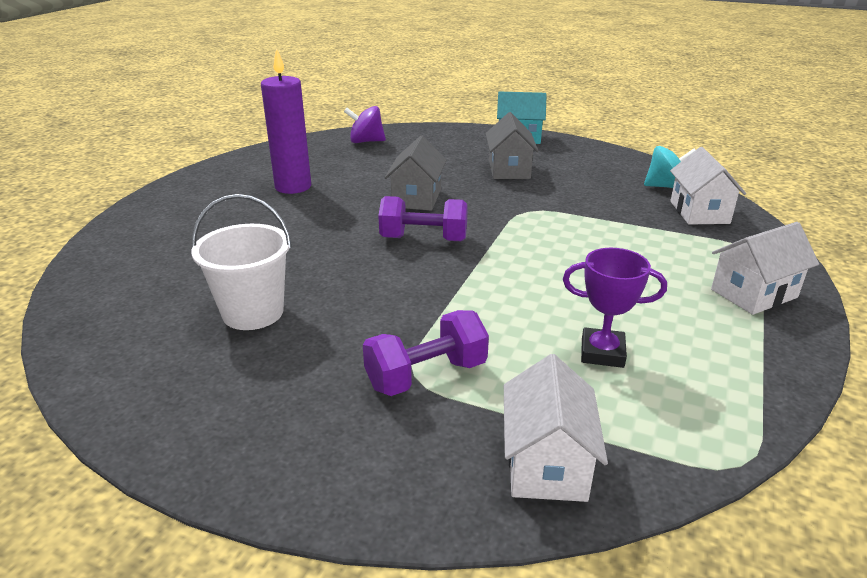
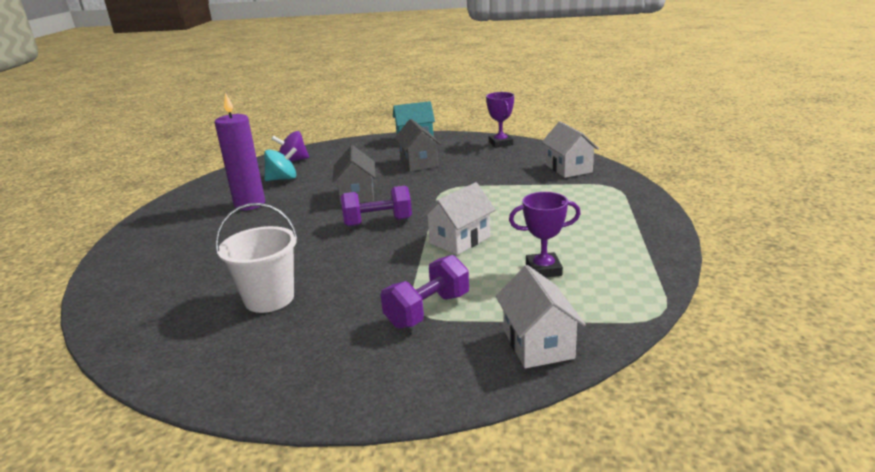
camera: 15 degrees left, 5 degrees down
turquoise spinning top [644,146,695,188] -> turquoise spinning top moved to [264,147,297,181]
white house [711,222,819,315] -> white house moved to [422,182,496,255]
none -> purple trophy [486,92,514,148]

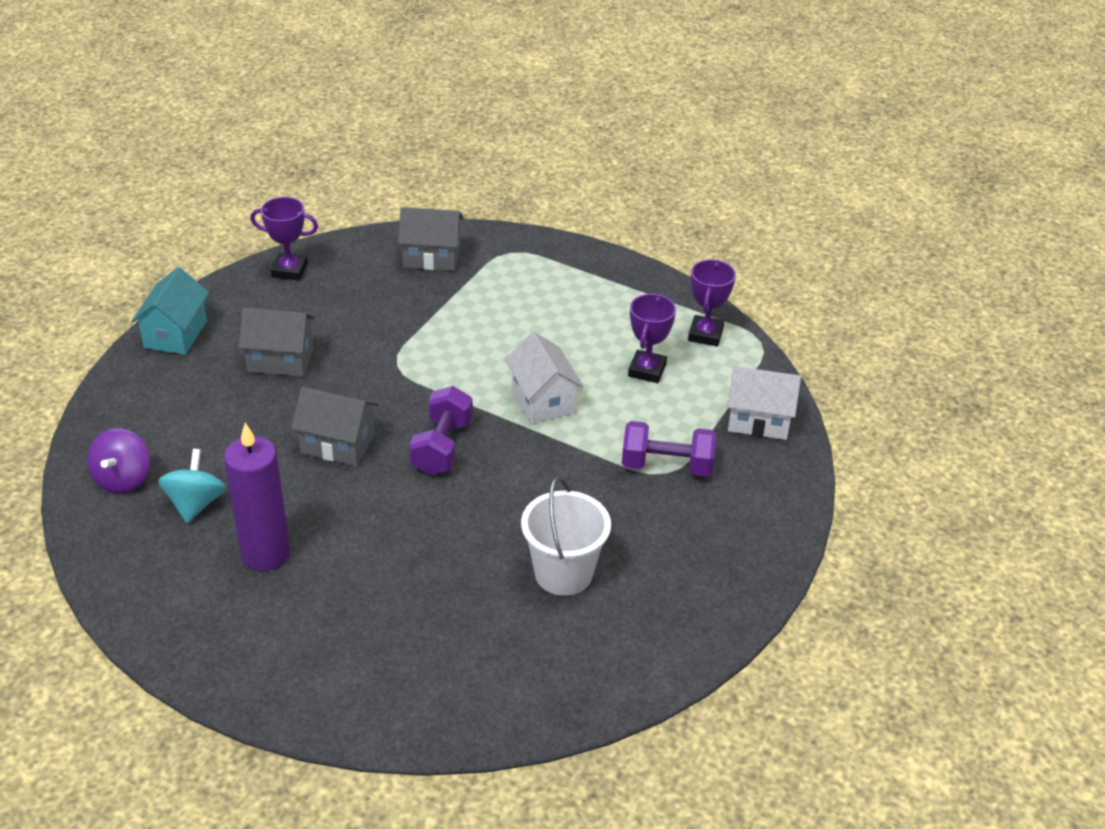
camera: 70 degrees left, 15 degrees up
purple dumbbell [381,255,469,329] -> purple dumbbell turned 60 degrees counterclockwise [622,421,716,477]
white house [542,121,599,178] -> grey house [398,207,463,271]
none -> purple trophy [688,259,736,347]

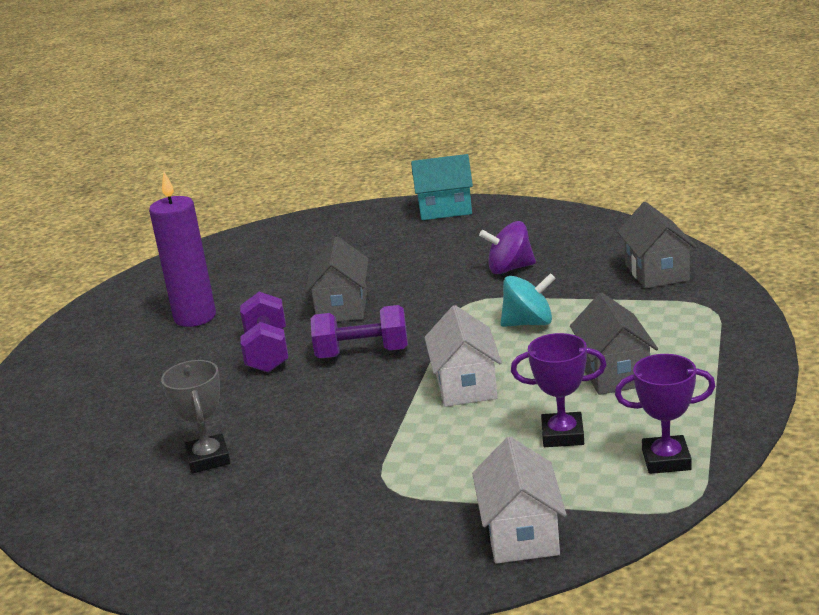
camera: 80 degrees right, 15 degrees down
purple spinning top [87,428,150,493] -> purple spinning top moved to [479,221,536,274]
turquoise spinning top [158,449,226,523] -> turquoise spinning top moved to [501,273,556,327]
grey house [238,308,315,377] -> grey house moved to [570,293,658,395]
purple trophy [250,197,318,281] -> none
white house [505,332,584,424] -> white house turned 60 degrees counterclockwise [424,305,502,407]
white bucket [521,476,611,596] -> grey trophy [161,360,230,473]
purple dumbbell [622,421,716,477] -> purple dumbbell moved to [240,292,288,373]

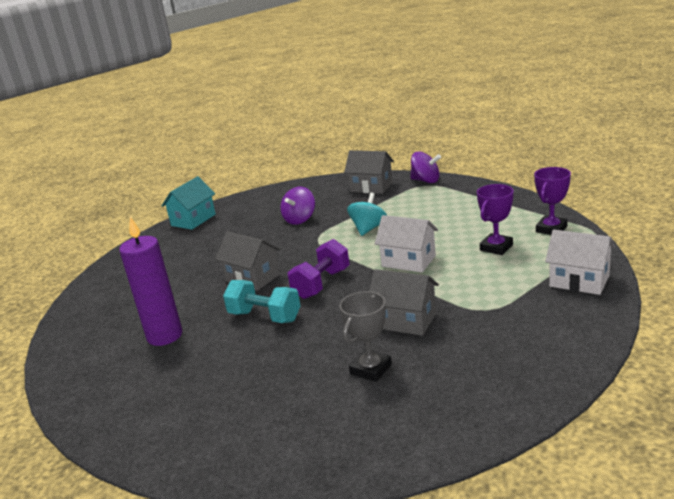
camera: 55 degrees left, 0 degrees up
grey trophy [161,360,230,473] -> grey trophy turned 75 degrees counterclockwise [340,291,392,382]
purple dumbbell [240,292,288,373] -> turquoise dumbbell [223,280,301,323]
grey house [570,293,658,395] -> grey house moved to [369,269,439,336]
none -> purple spinning top [410,151,441,183]

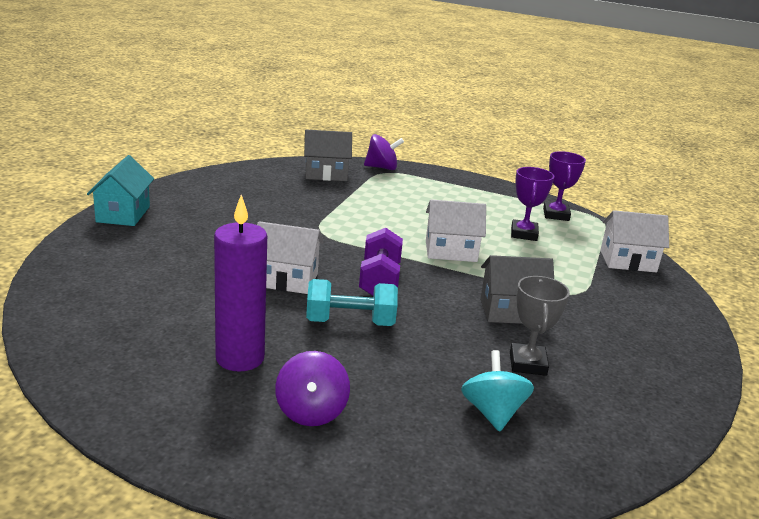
camera: 35 degrees left, 0 degrees up
grey house [215,231,280,291] -> white house [257,221,324,294]
purple spinning top [280,186,315,225] -> purple spinning top moved to [275,351,350,426]
turquoise spinning top [347,193,387,236] -> turquoise spinning top moved to [461,350,534,432]

